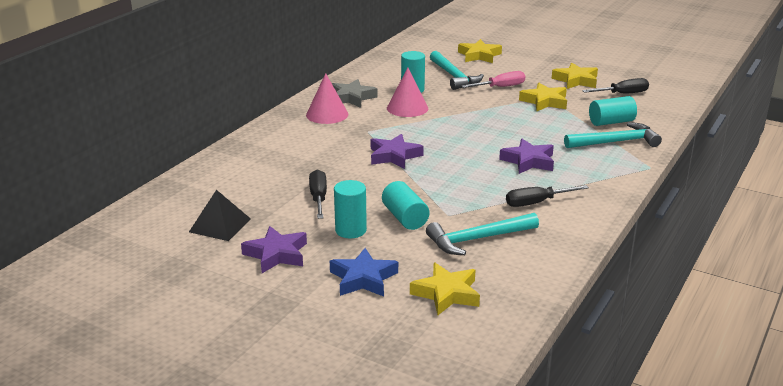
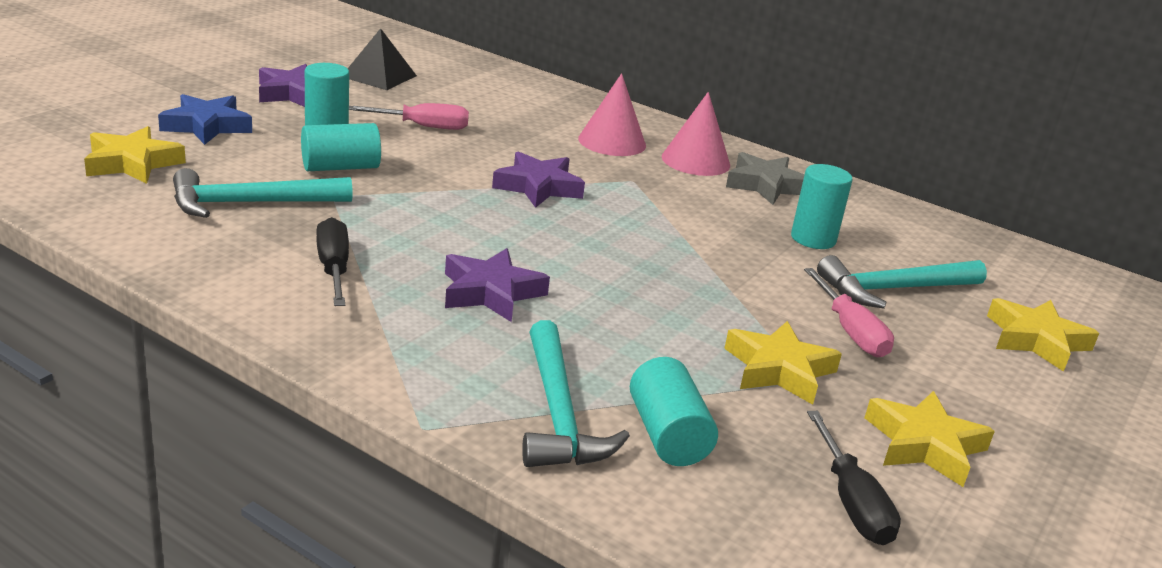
camera: 90 degrees right, 0 degrees up
black screwdriver [309,170,327,219] -> pink screwdriver [349,103,469,130]
pink cone [387,68,428,117] -> pink cone moved to [578,73,646,156]
turquoise hammer [426,213,539,255] -> turquoise hammer turned 90 degrees counterclockwise [173,168,353,218]

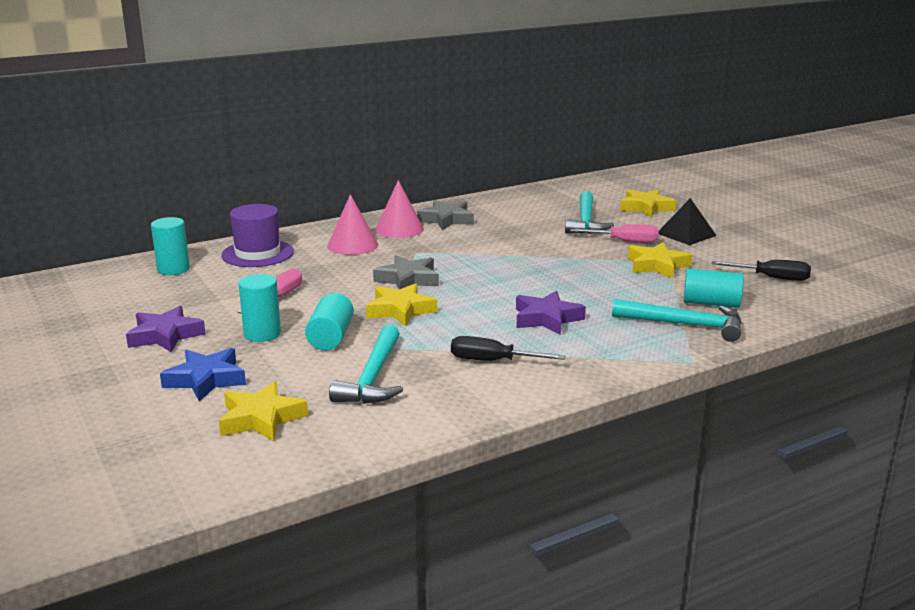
camera: 60 degrees left, 5 degrees down
black pyramid [348,28,417,90] -> black pyramid moved to [659,198,717,245]
purple star [492,152,585,208] -> grey star [373,255,439,289]
turquoise cylinder [791,164,852,249] -> turquoise cylinder moved to [151,217,190,275]
yellow star [865,391,995,487] -> yellow star moved to [366,283,437,326]
none -> purple hat [221,204,294,267]

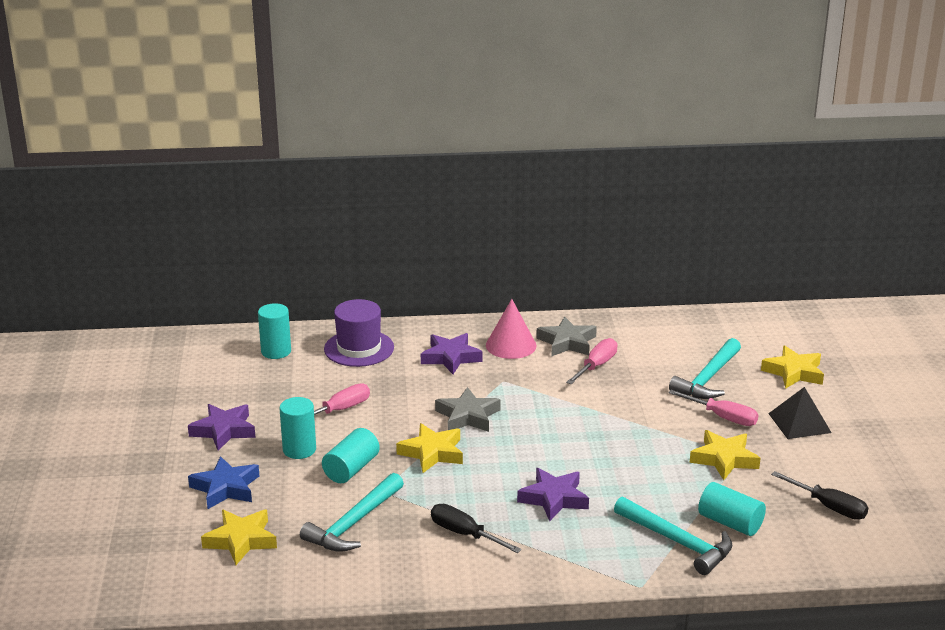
camera: 25 degrees right, 5 degrees up
pink cone [327,194,378,255] -> purple star [421,333,482,374]
none -> pink screwdriver [566,338,618,384]

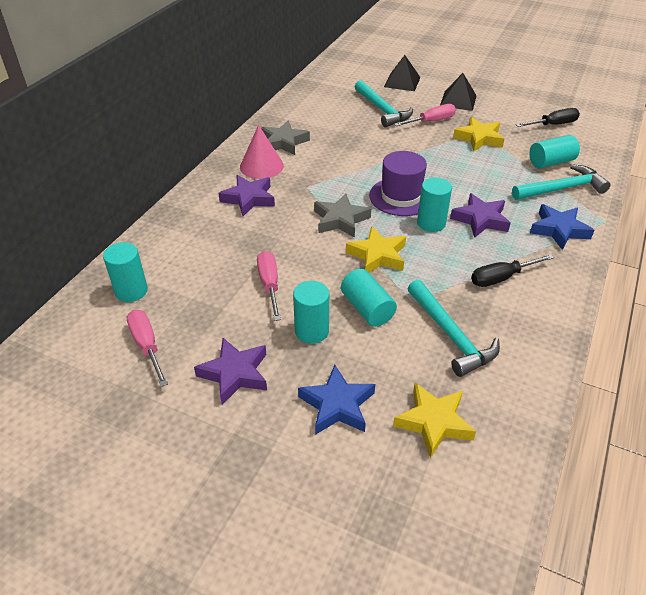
camera: 60 degrees left, 15 degrees up
purple hat [324,299,394,367] -> purple hat moved to [369,151,427,216]
pink screwdriver [566,338,618,384] -> pink screwdriver moved to [127,310,168,387]
yellow star [761,345,824,389] -> black pyramid [384,55,420,91]
none -> turquoise cylinder [417,178,452,232]
none -> blue star [530,204,594,250]

